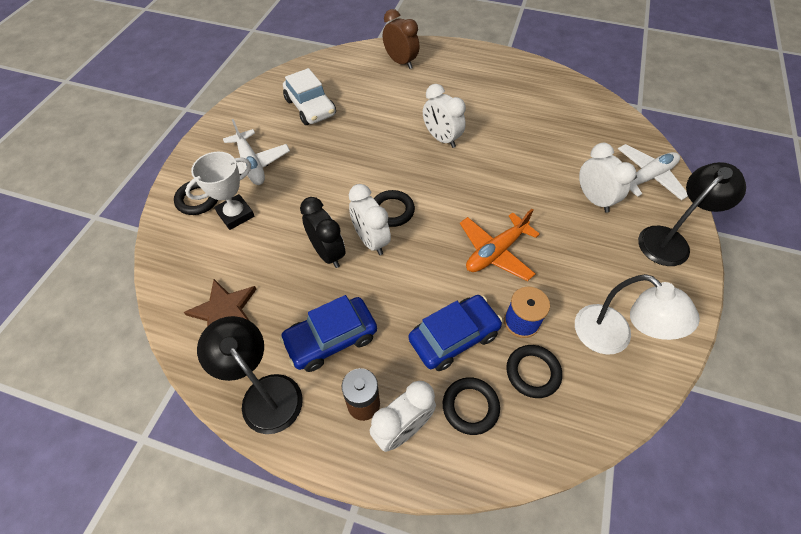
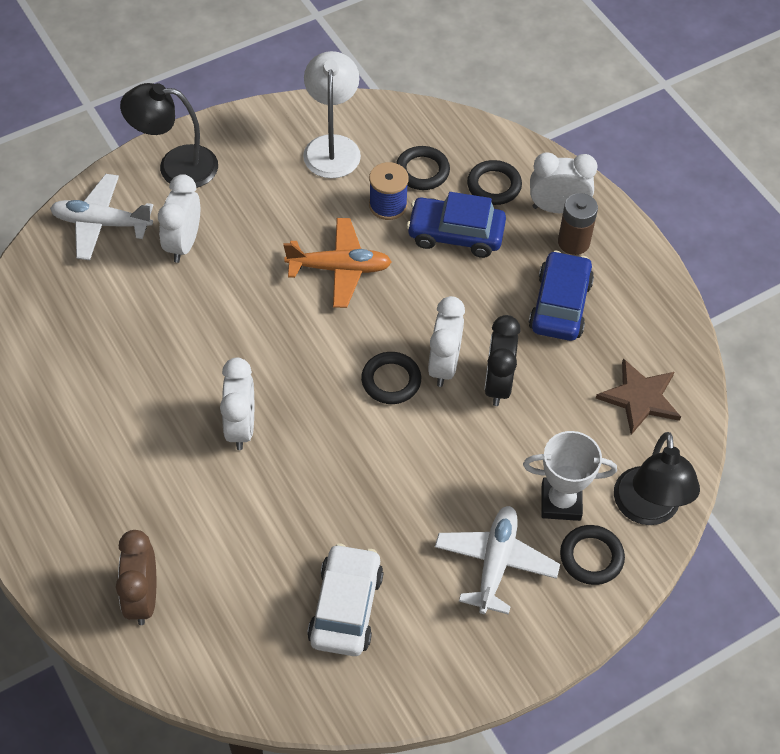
camera: 140 degrees left, 0 degrees up
black lamp [197,316,303,434] -> black lamp moved to [614,432,700,525]
blue car [280,295,377,372] -> blue car turned 90 degrees counterclockwise [528,251,594,341]

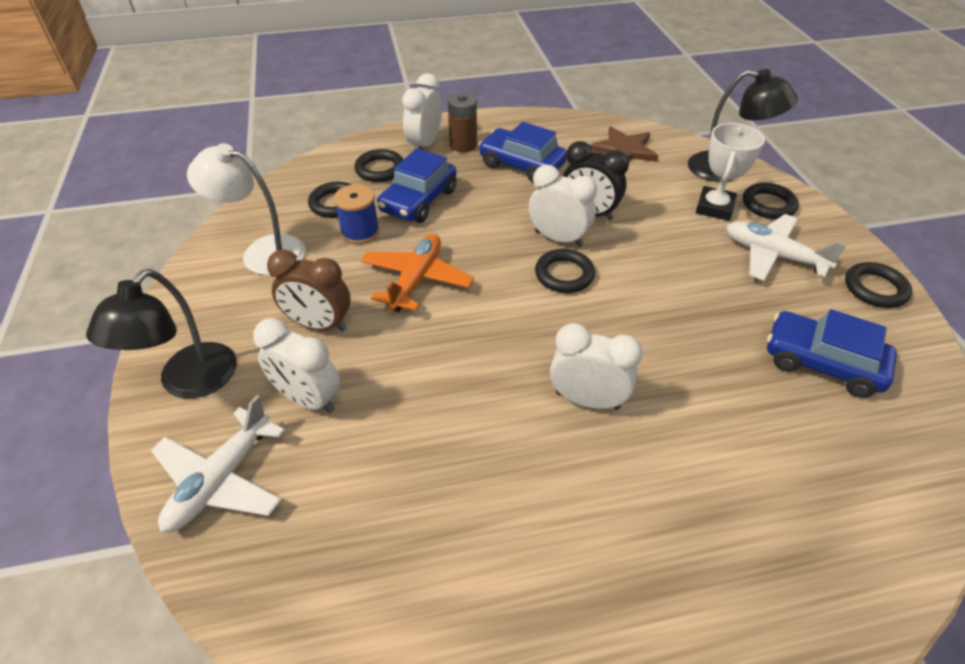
camera: 70 degrees left, 10 degrees down
brown clock [116,530,156,625] -> brown clock moved to [267,249,351,332]
white car [307,543,383,656] -> blue car [767,309,897,398]
none -> black ring [845,262,912,308]

